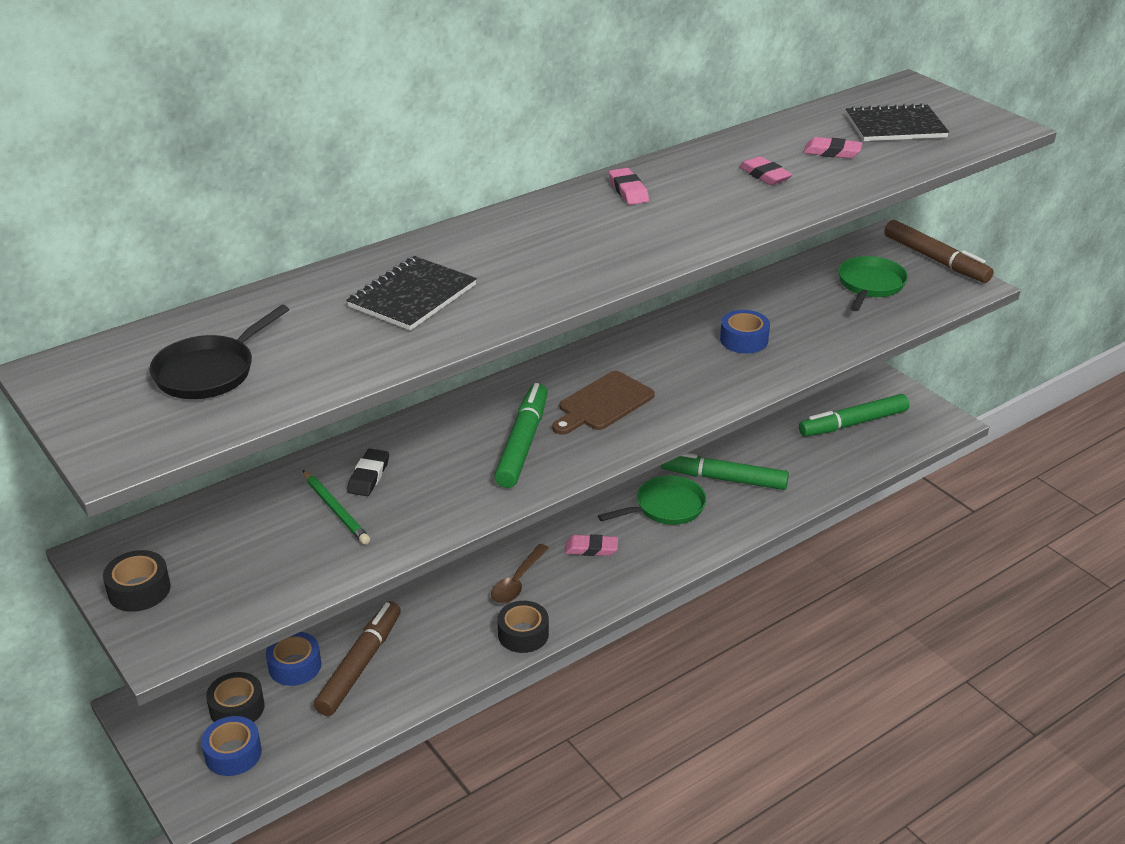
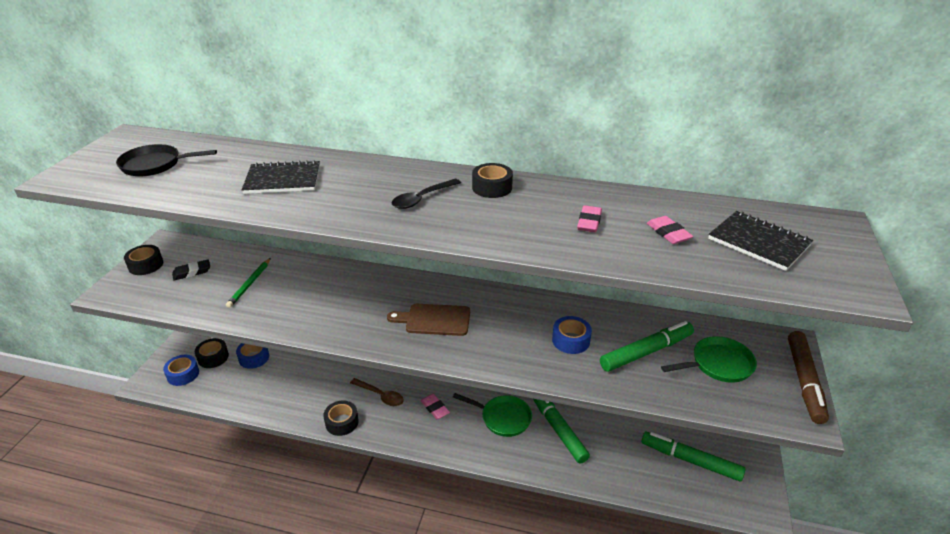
camera: 50 degrees right, 0 degrees up
brown marker [314,601,401,716] -> none
black eraser [347,449,389,496] -> black eraser moved to [172,259,210,281]
brown spoon [491,544,549,604] -> brown spoon turned 135 degrees counterclockwise [350,378,404,406]
green marker [494,383,548,488] -> green marker moved to [600,321,694,372]
pink eraser [609,168,649,205] -> black tape [472,163,513,198]
none -> black spoon [392,179,461,209]

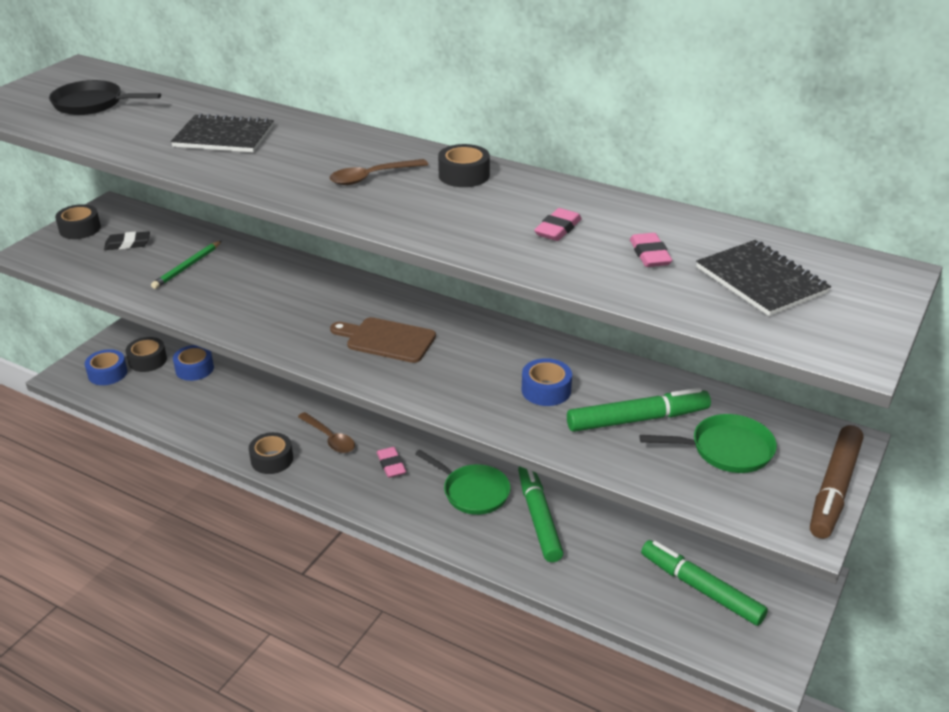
camera: 15 degrees right, 0 degrees up
black spoon [392,179,461,209] -> brown spoon [329,159,428,185]

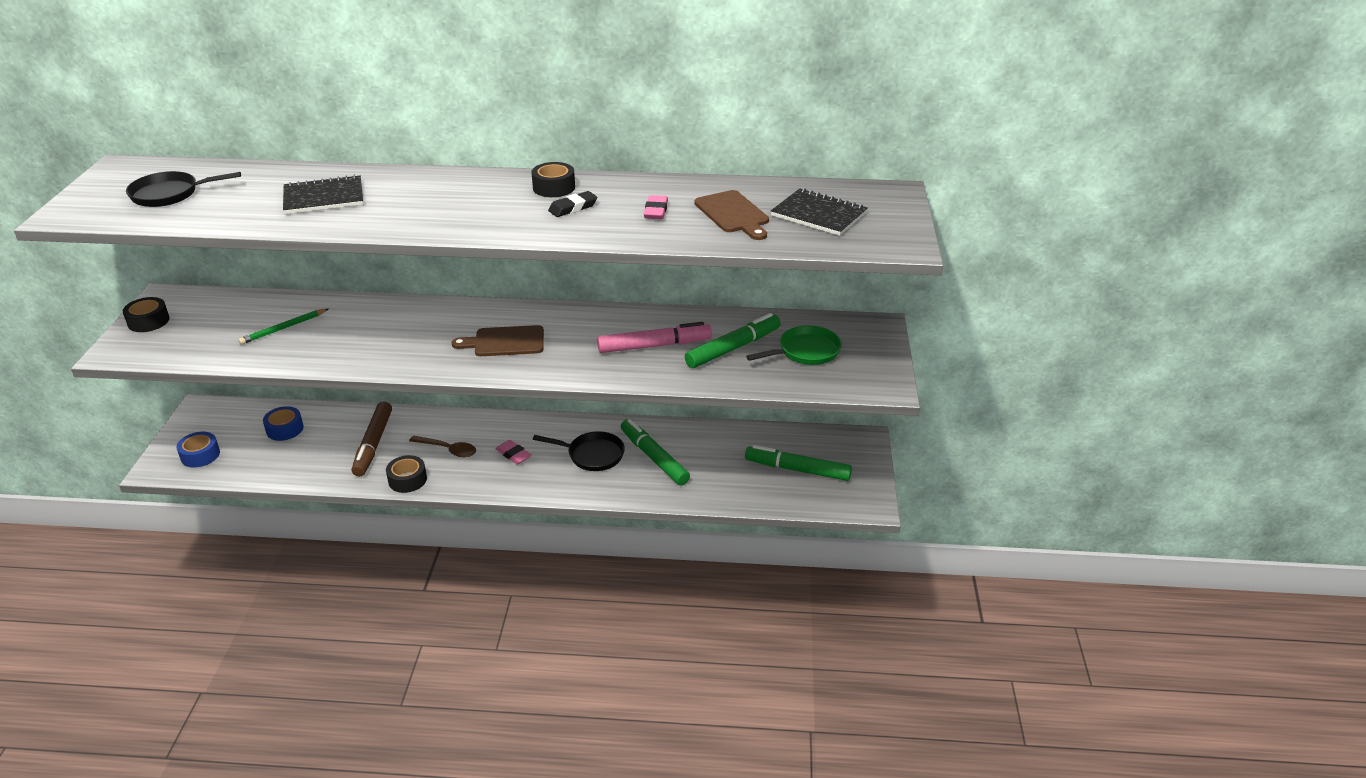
camera: 25 degrees left, 0 degrees up
black eraser [104,231,150,250] -> black eraser moved to [548,191,597,217]
black tape [126,337,167,372] -> none
green pencil [151,241,222,289] -> green pencil turned 45 degrees clockwise [238,309,328,345]
brown spoon [329,159,428,185] -> none
green pan [415,450,511,515] -> black pan [533,431,625,471]
blue tape [522,358,572,406] -> pink marker [597,322,712,353]
pink eraser [630,233,672,267] -> brown cutting board [695,190,769,240]
brown marker [810,425,863,539] -> brown marker moved to [352,401,392,477]

